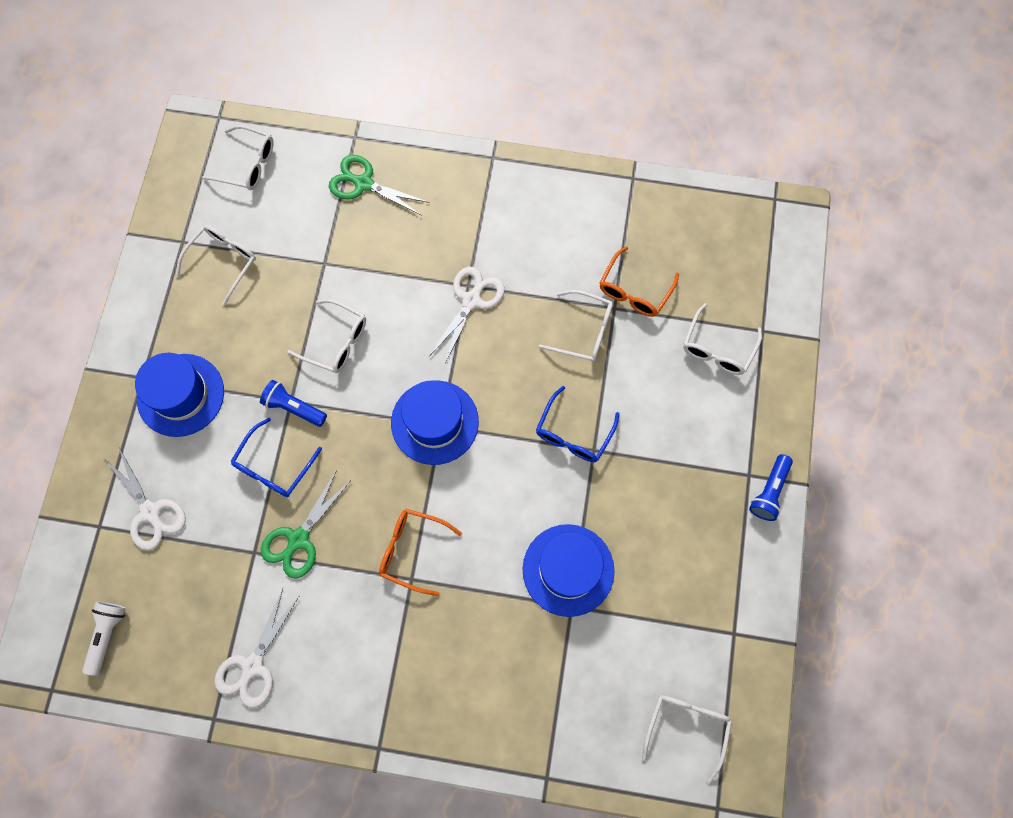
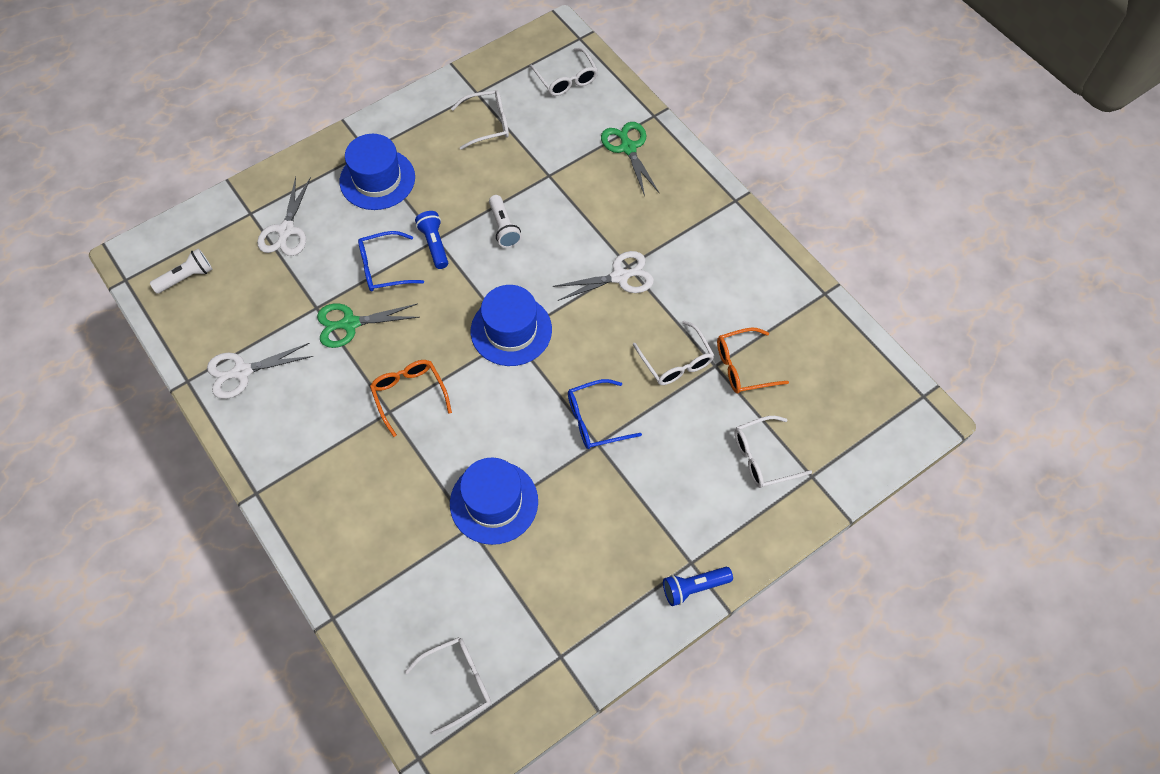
camera: 45 degrees right, 10 degrees down
white glasses [287,299,366,373] -> white flashlight [489,195,522,248]

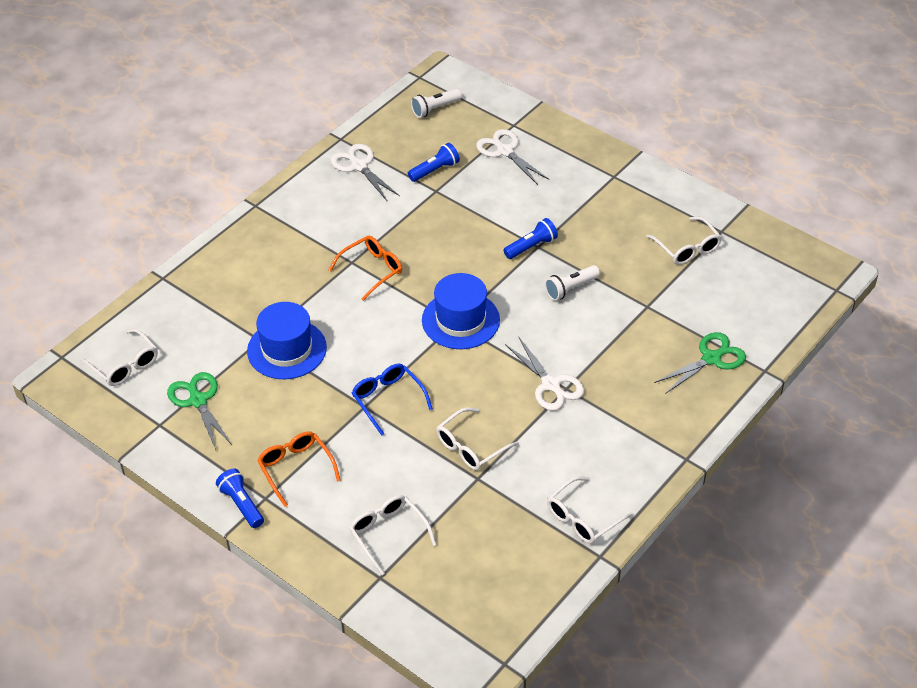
camera: 75 degrees right, 15 degrees down
white flashlight [150,248,212,294] -> white flashlight turned 105 degrees clockwise [411,89,462,118]
white scissors [257,177,311,256] -> white scissors turned 60 degrees clockwise [476,129,550,185]
green scissors [317,303,419,348] -> green scissors moved to [167,372,232,450]
blue hat [340,134,415,210] -> none
blue glasses [358,231,424,292] -> none
white glasses [530,48,598,96] -> white glasses moved to [547,476,633,544]
orange glasses [717,328,789,393] -> orange glasses moved to [257,431,341,507]
none -> blue flashlight [408,143,460,182]

